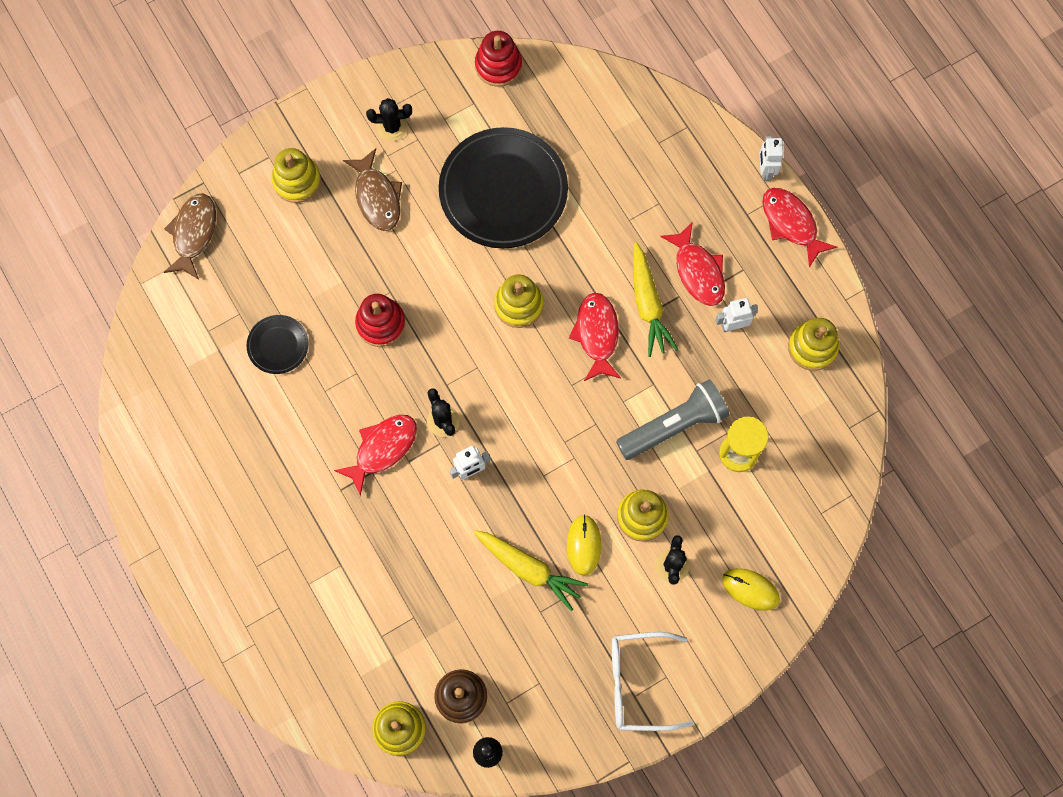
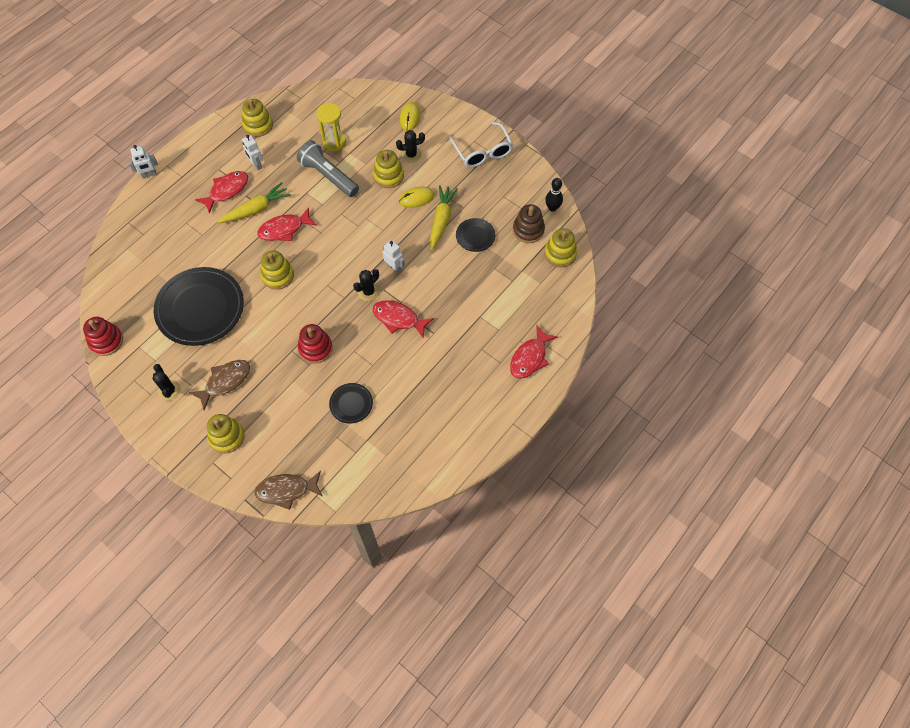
camera: 110 degrees left, 10 degrees down
red fish [762,188,837,268] -> red fish moved to [510,325,558,379]
none -> black plate [456,218,495,252]

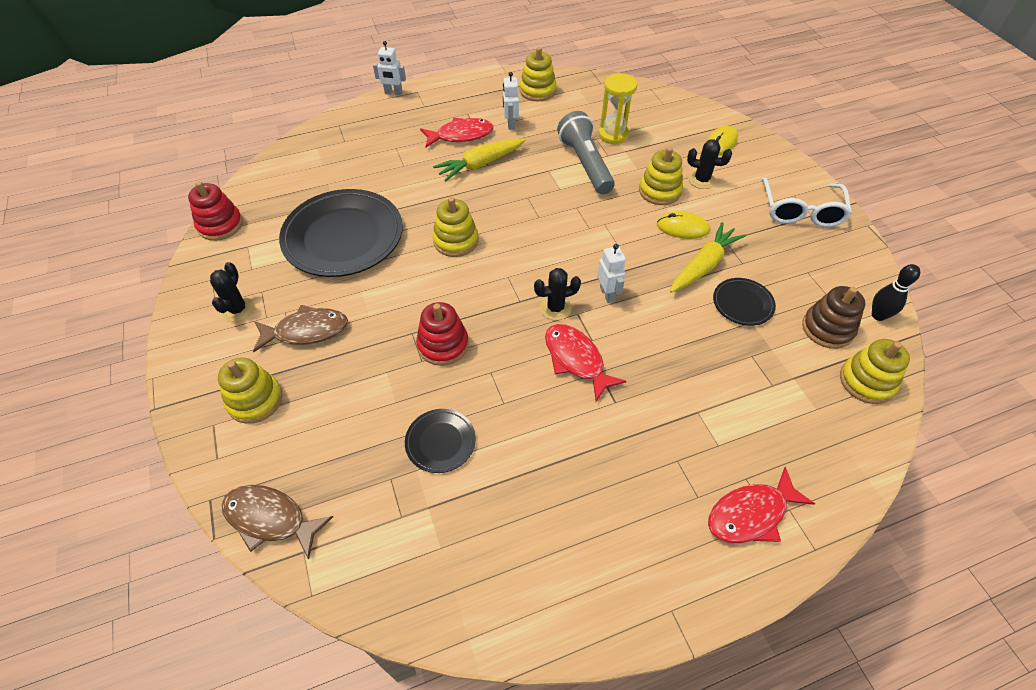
camera: 30 degrees right, 10 degrees down
yellow carrot [218,182,291,223] -> yellow carrot turned 150 degrees clockwise [433,138,526,182]
red fish [257,207,317,241] -> none

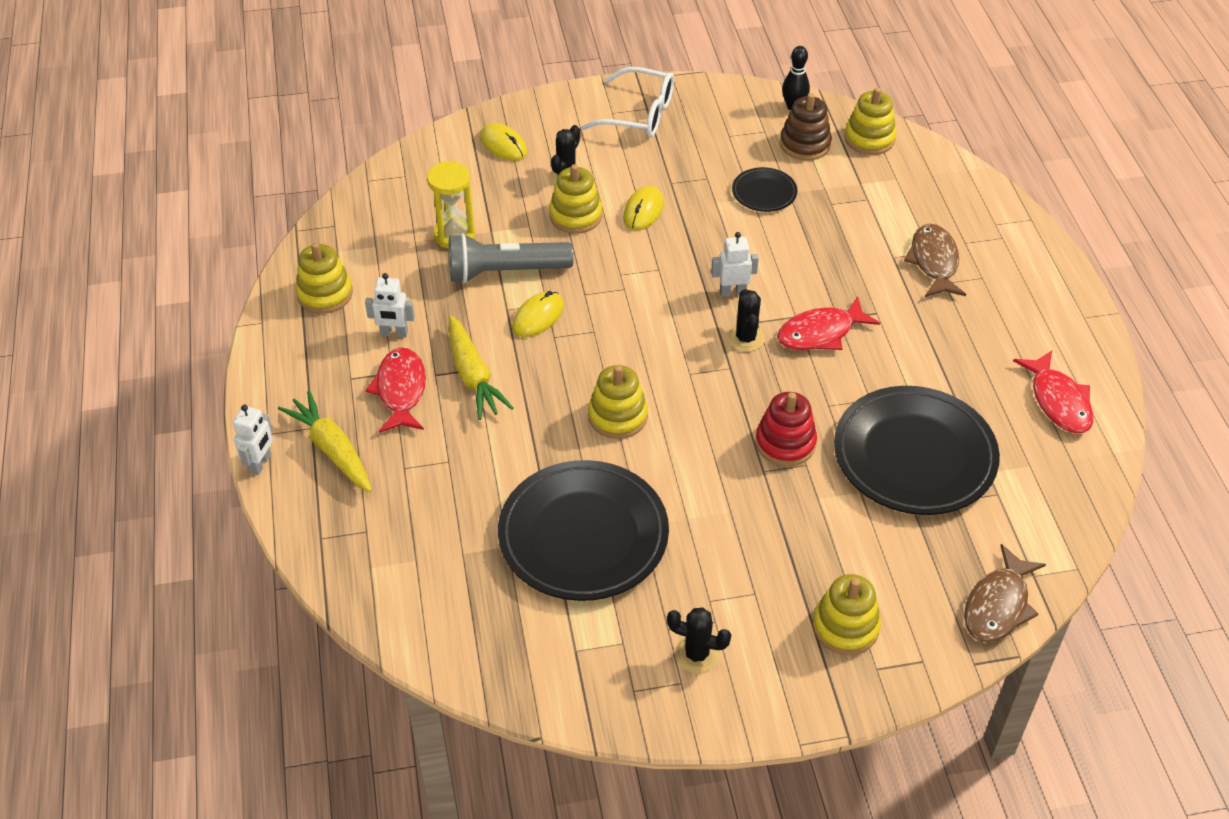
camera: 80 degrees left, 5 degrees down
red stacking toy [188,181,243,241] -> none
brown fish [253,305,348,352] -> brown fish moved to [904,224,966,297]
black plate [405,409,476,473] -> black plate [834,386,1000,515], size x2.15
yellow carrot [670,222,746,293] -> yellow carrot moved to [278,391,372,492]
red fish [708,467,815,543] -> red fish moved to [1013,351,1093,433]
none -> yellow mouse [512,291,564,337]

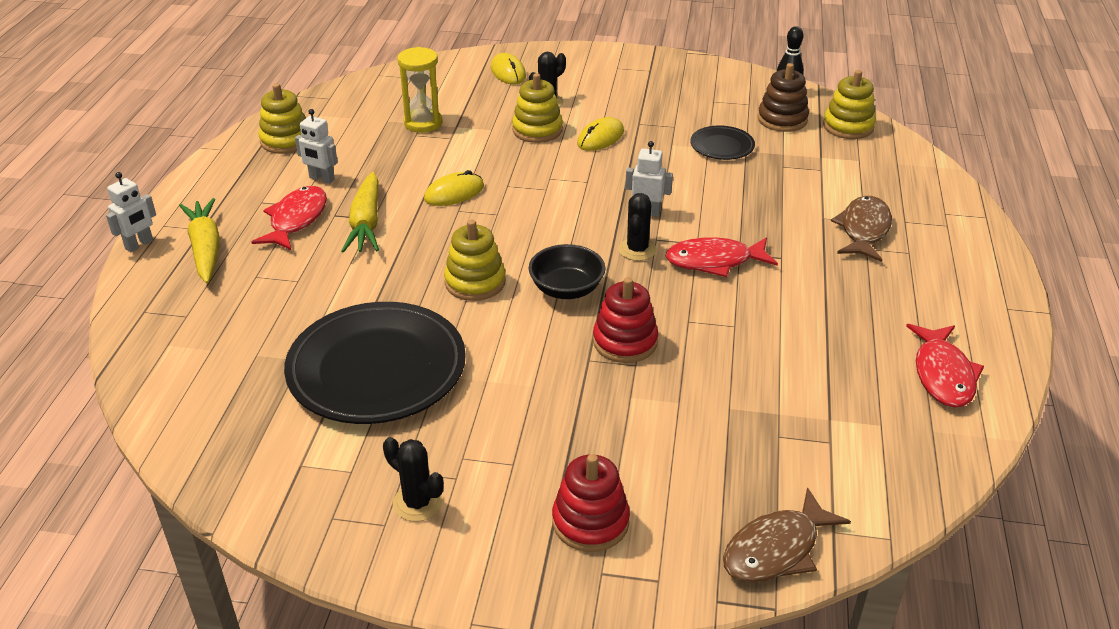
camera: 20 degrees right, 10 degrees down
grey flashlight [449,233,574,283] -> none
white glasses [581,67,674,137] -> none
yellow stacking toy [812,574,881,655] -> red stacking toy [552,454,630,552]
black plate [834,386,1000,515] -> none
none -> black bowl [529,244,605,299]

